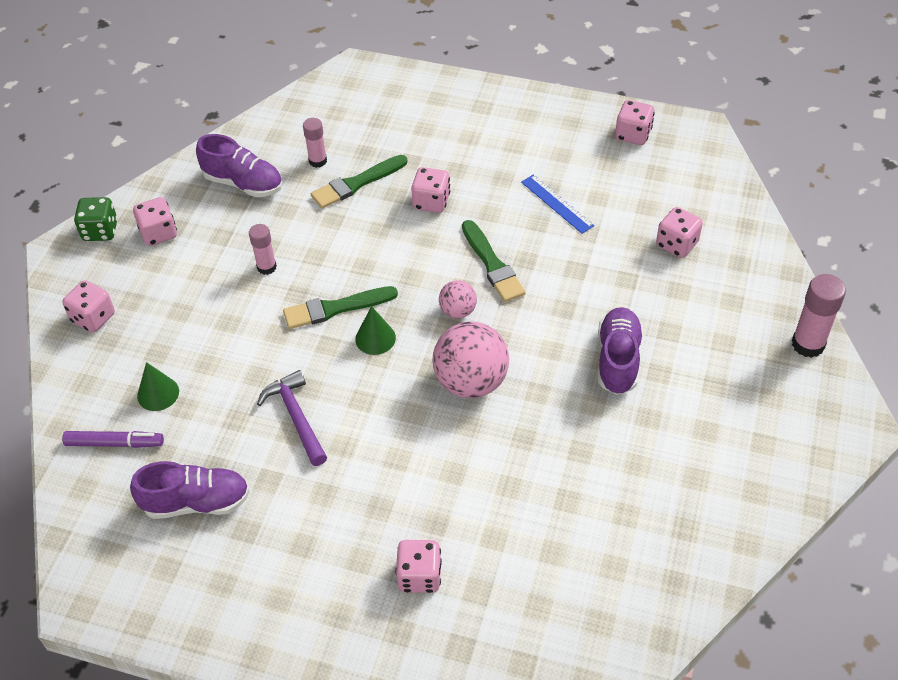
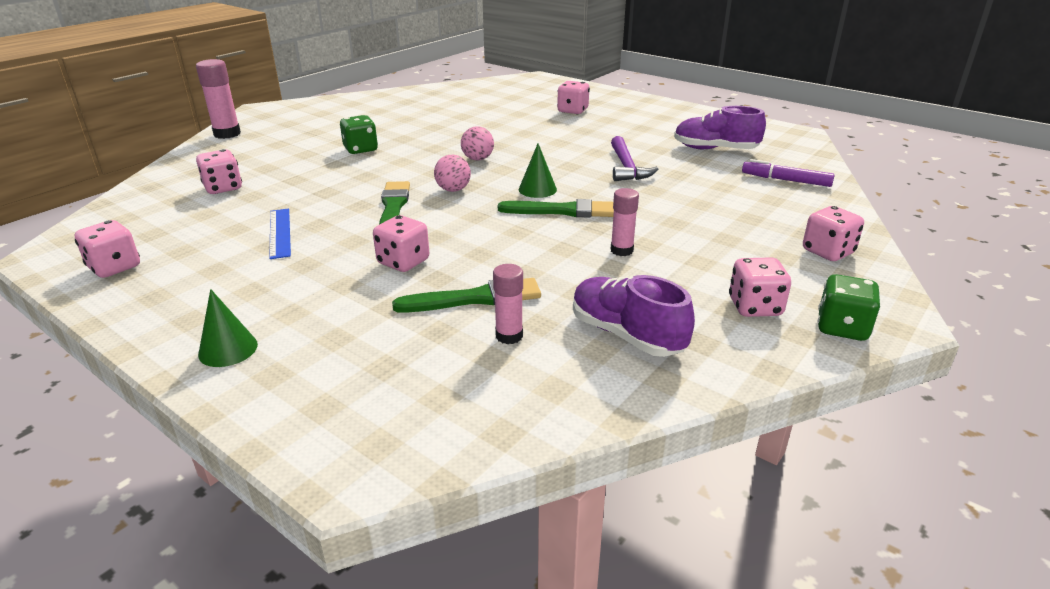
camera: 160 degrees left, 20 degrees down
green cone [137,362,179,411] -> green cone moved to [198,289,258,367]
pink ball [432,321,509,398] -> pink ball [461,126,494,160], size x0.53
purple shoe [598,307,643,395] -> green dice [340,115,378,154]

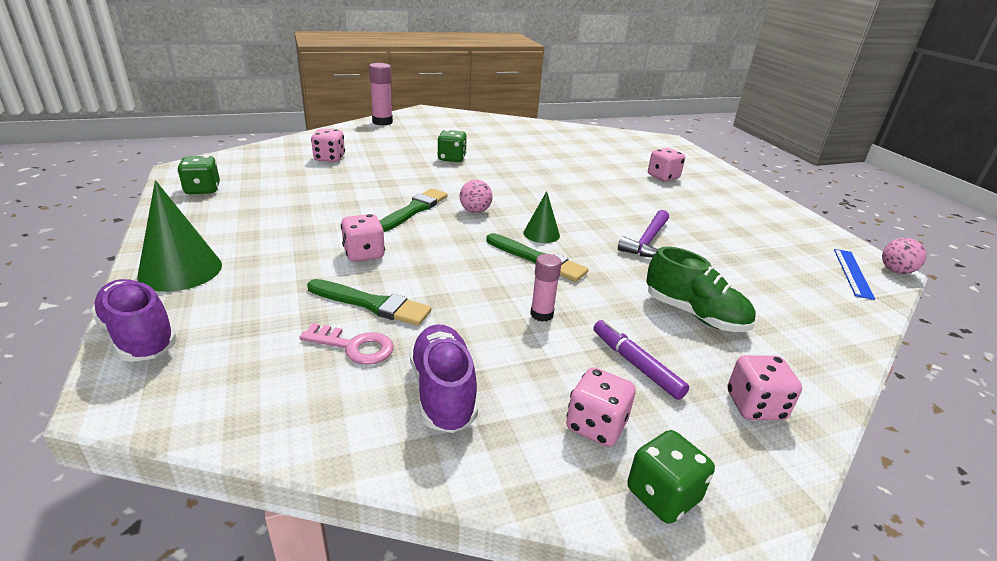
camera: 30 degrees right, 0 degrees up
pink dice [75,220,140,278] -> green dice [177,155,220,194]
green cone [198,289,258,367] -> green cone [137,180,222,292], size x1.72
blue ruler [269,208,291,259] -> blue ruler moved to [834,249,875,300]
pink ball [461,126,494,160] -> pink ball moved to [882,238,927,274]
pink glue stick [493,264,523,344] -> pink key [299,323,394,365]
purple shoe [674,106,766,149] -> purple shoe moved to [91,279,177,362]
purple marker [742,159,834,187] -> purple marker moved to [593,320,689,400]
none -> green shoe [646,247,756,332]

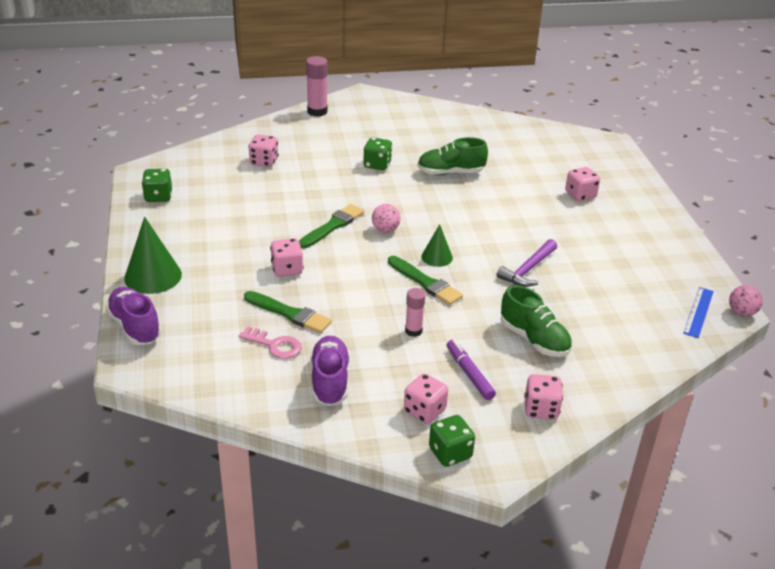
camera: 10 degrees right, 5 degrees up
none -> green shoe [417,137,488,175]

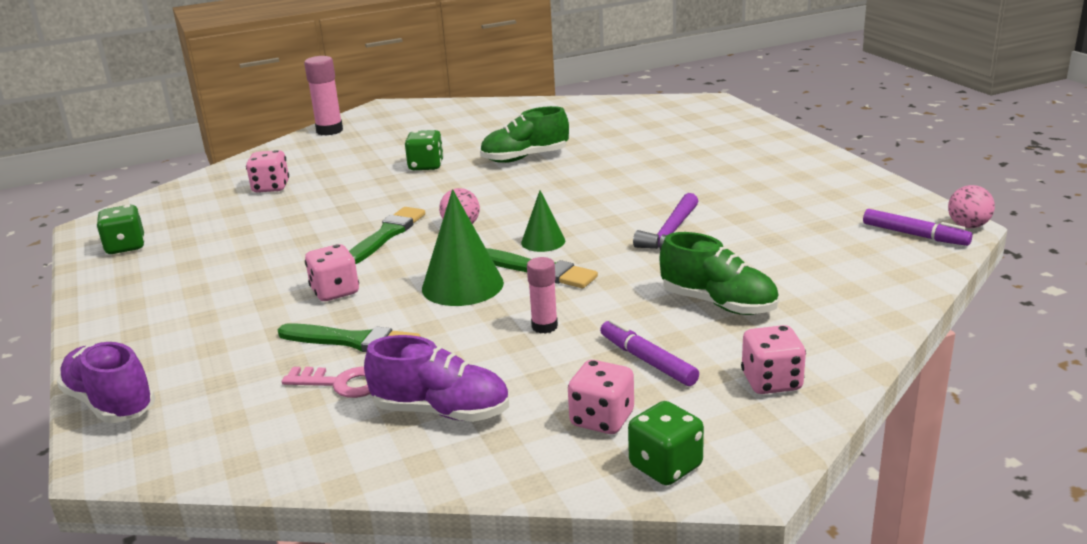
camera: 10 degrees left, 10 degrees down
green cone [124,217,182,294] -> green cone moved to [422,189,504,306]
purple shoe [310,336,350,406] -> purple shoe turned 120 degrees clockwise [364,335,509,422]
pink dice [565,167,600,201] -> none
blue ruler [683,287,714,338] -> purple marker [863,209,972,246]

